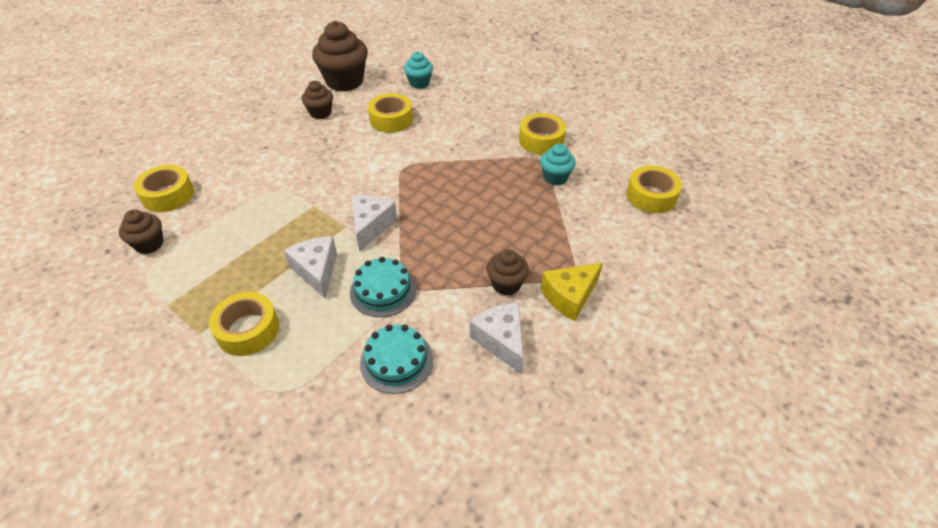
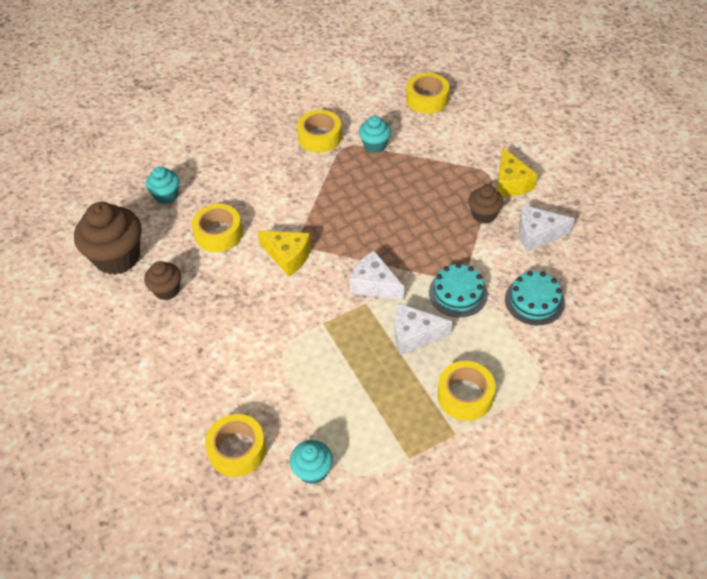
camera: 65 degrees left, 5 degrees up
brown cupcake [119,209,164,254] -> turquoise cupcake [290,440,333,484]
none -> yellow cheese [258,231,311,276]

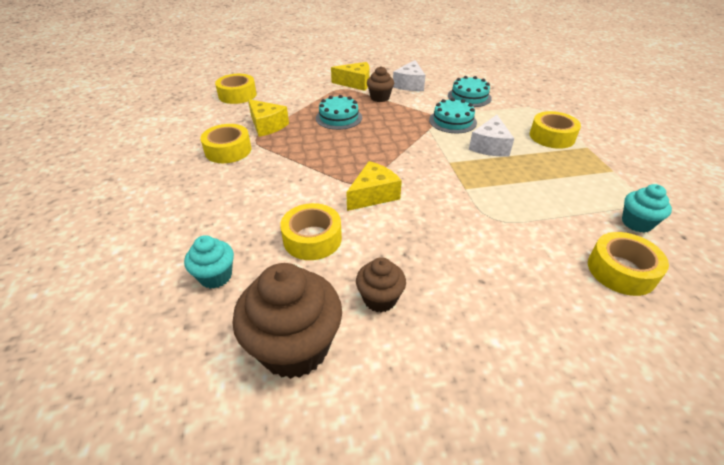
camera: 75 degrees left, 10 degrees down
white cheese [349,251,404,300] -> none
turquoise cupcake [359,116,391,153] -> yellow cheese [248,99,289,137]
none -> turquoise cake [316,95,362,130]

